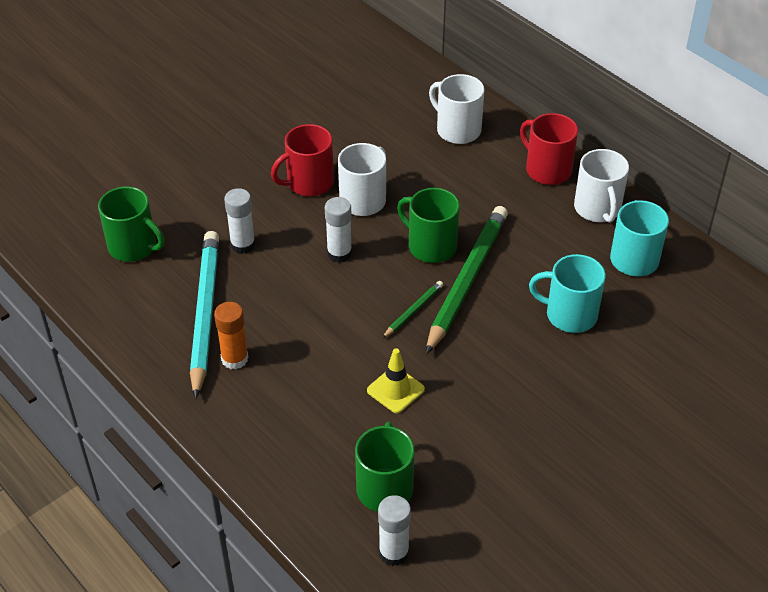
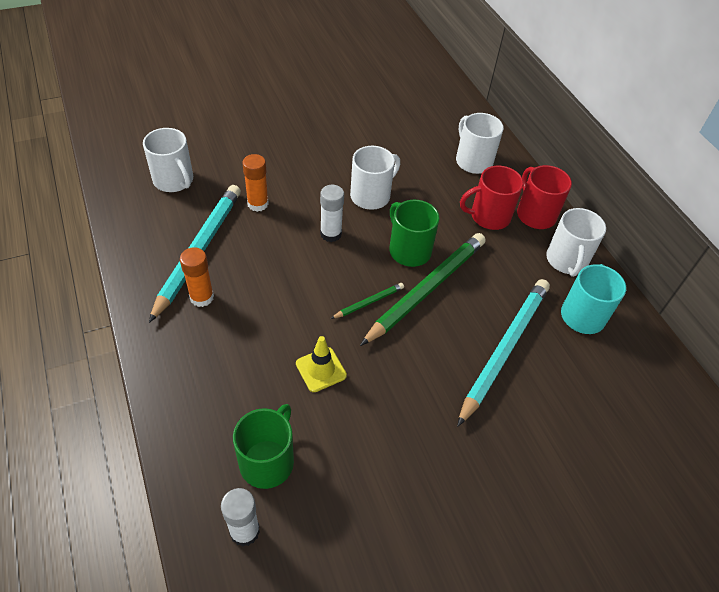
camera: 15 degrees right, 5 degrees up
green mug [98,186,164,262] -> white mug [143,128,193,192]
white glue stick [224,188,255,254] -> orange glue stick [243,154,269,212]
red mug [271,124,334,196] -> red mug moved to [460,166,523,230]
turquoise mug [529,254,606,333] -> turquoise pencil [457,279,550,427]

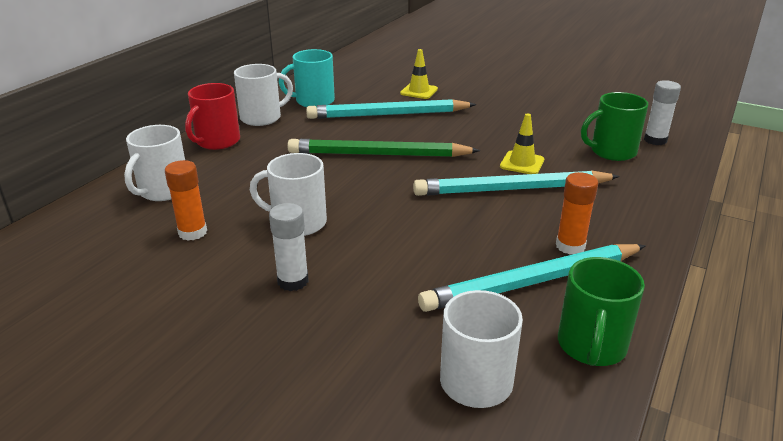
camera: 125 degrees left, 20 degrees down
orange glue stick [243,154,269,212] -> orange glue stick moved to [165,160,207,241]
white glue stick [320,184,344,242] -> white glue stick moved to [269,203,309,291]
green pencil [331,283,404,319] -> none
green mug [389,200,440,267] -> green mug moved to [558,257,645,366]
red mug [460,166,523,230] -> none
none -> yellow traffic cone [400,49,438,99]
none -> turquoise pencil [413,170,620,196]

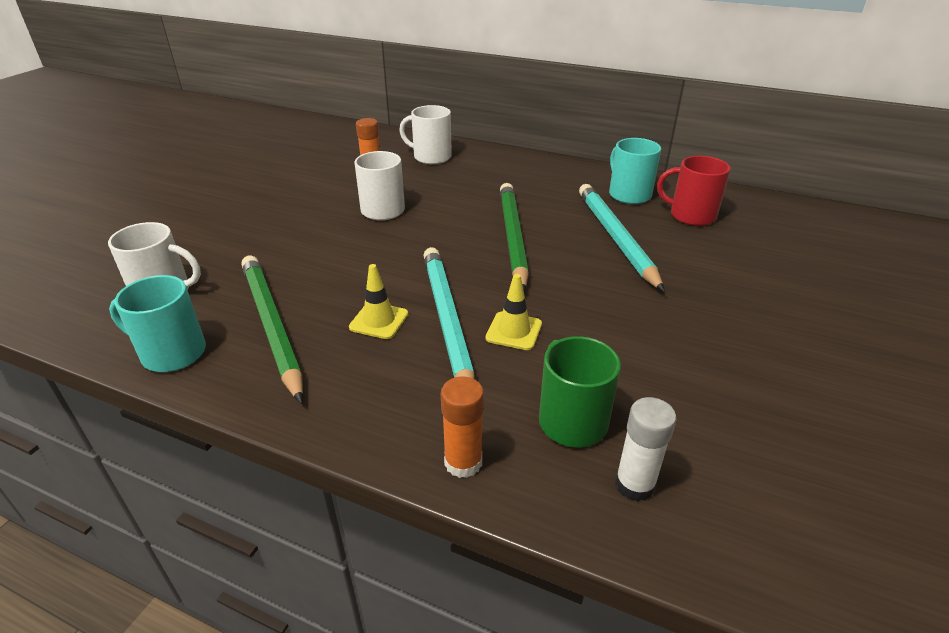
camera: 85 degrees right, 5 degrees up
red mug [185,83,240,150] -> red mug moved to [657,156,731,226]
white mug [234,64,293,126] -> none
white glue stick [269,203,309,291] -> none
yellow traffic cone [400,49,438,99] -> yellow traffic cone moved to [349,264,408,339]
turquoise pencil [418,244,646,312] -> green pencil [242,256,303,404]
orange glue stick [556,172,598,255] -> orange glue stick moved to [441,376,484,478]
green mug [558,257,645,366] -> turquoise mug [109,275,206,372]

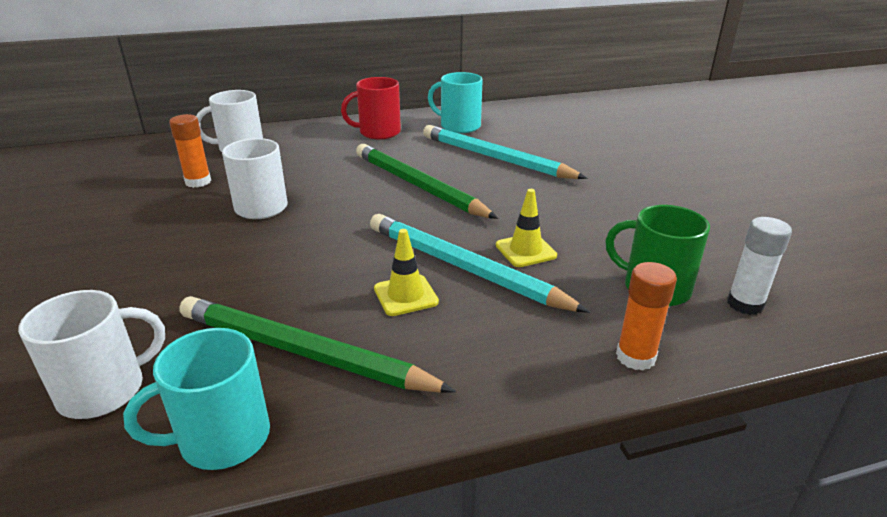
camera: 40 degrees left, 5 degrees down
red mug [657,156,731,226] -> red mug moved to [341,77,401,139]

